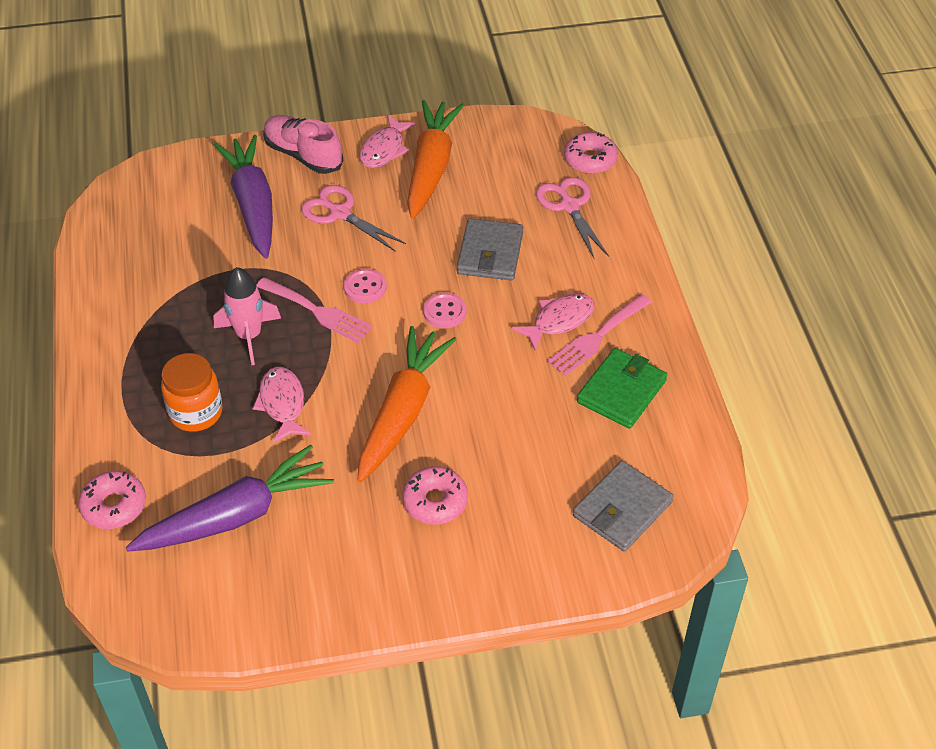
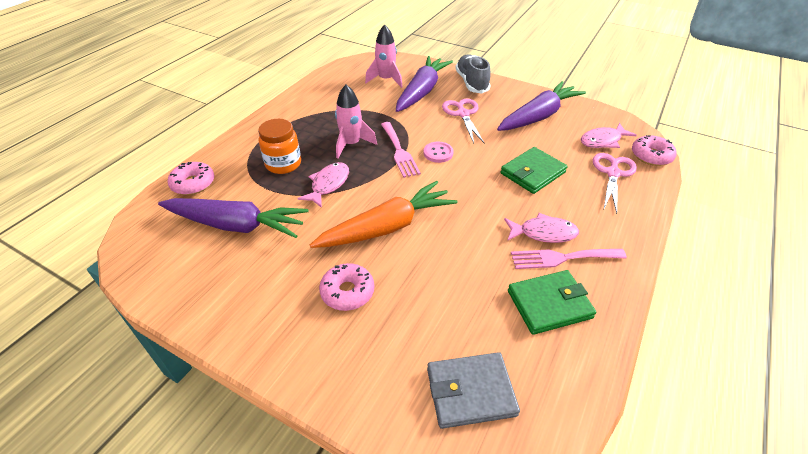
camera: 40 degrees right, 5 degrees down
pink shoe [263,115,343,174] -> grey shoe [455,54,491,93]
pink fish [359,115,416,168] -> pink fish moved to [581,123,637,148]
orange carrot [407,100,464,219] -> purple carrot [497,81,586,131]
pink button [423,293,466,328] -> none
grey wallet [457,219,523,281] -> green wallet [500,147,568,194]
none -> pink rocket [365,24,403,88]

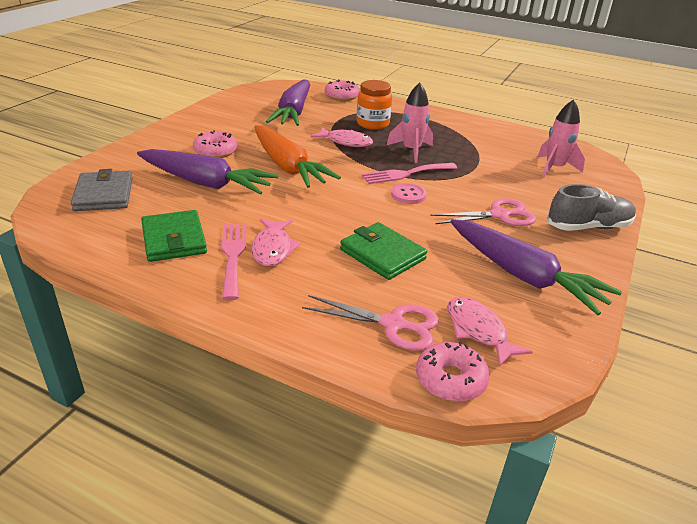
camera: 85 degrees right, 10 degrees down
purple carrot [396,56,453,112] -> purple carrot moved to [137,149,278,195]

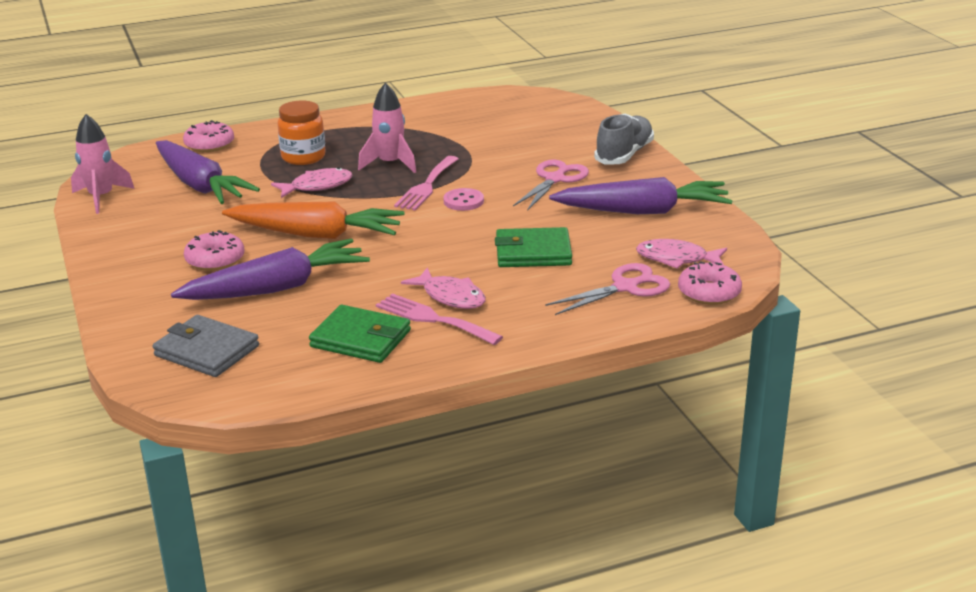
camera: 45 degrees left, 5 degrees down
pink rocket [538,99,585,178] -> pink rocket moved to [71,114,135,214]

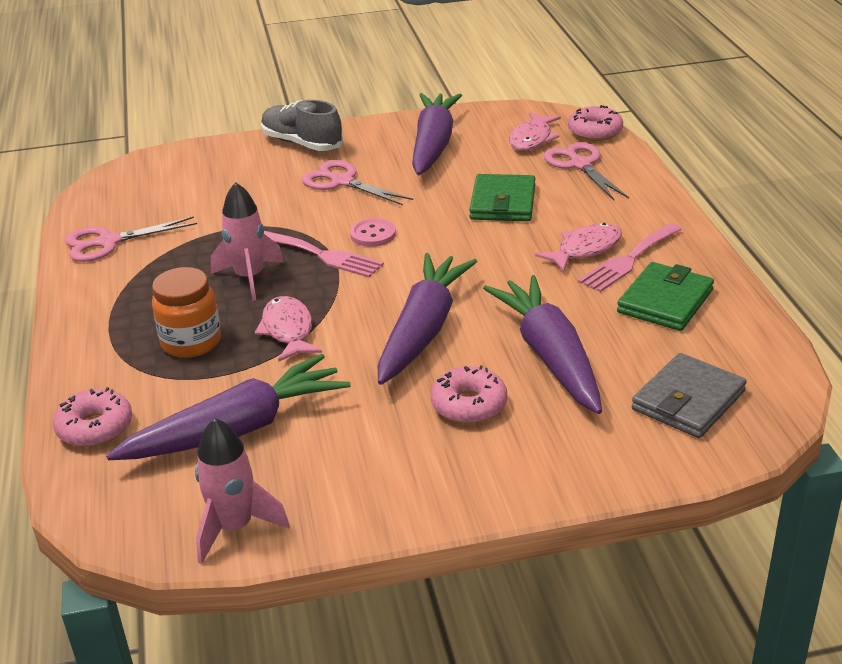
camera: 80 degrees left, 5 degrees up
orange carrot [222,202,404,239] -> purple carrot [378,253,477,385]
none -> pink scissors [65,217,197,262]

